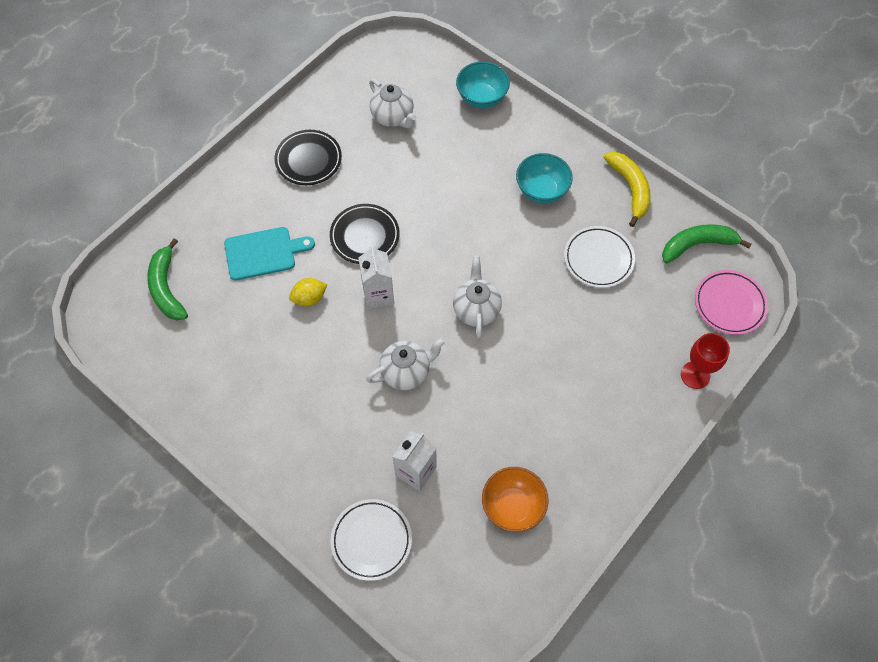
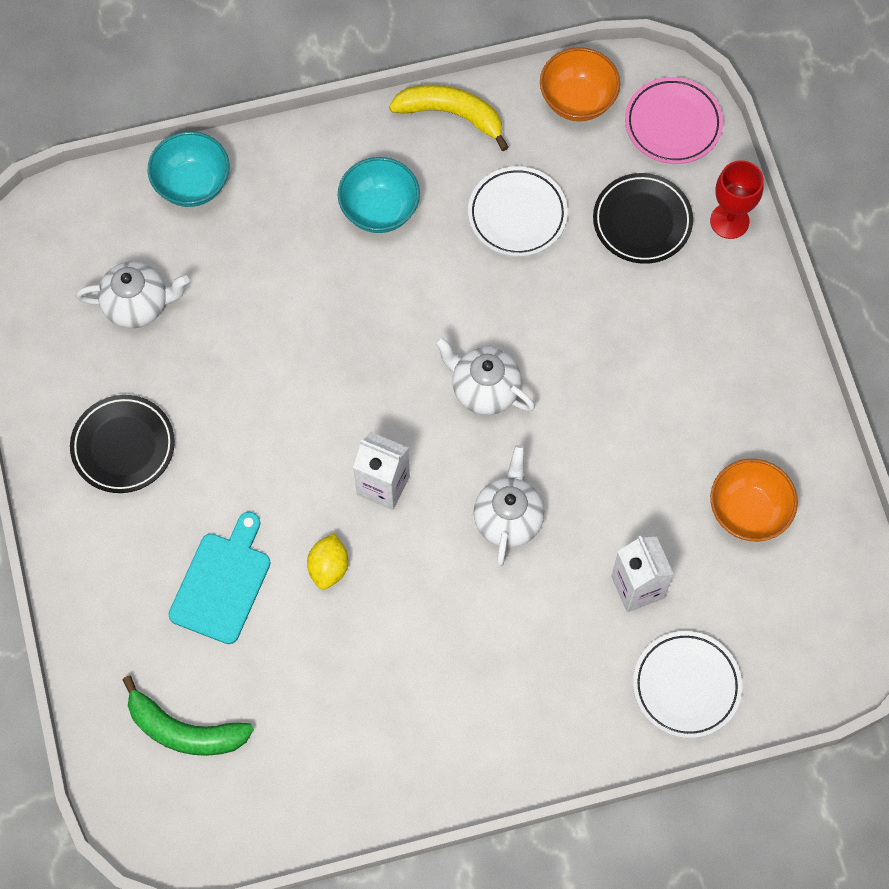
camera: 55 degrees left, 5 degrees up
black plate [330,204,399,264] -> black plate moved to [593,173,693,264]
green banana [662,224,751,264] -> orange bowl [540,47,620,121]

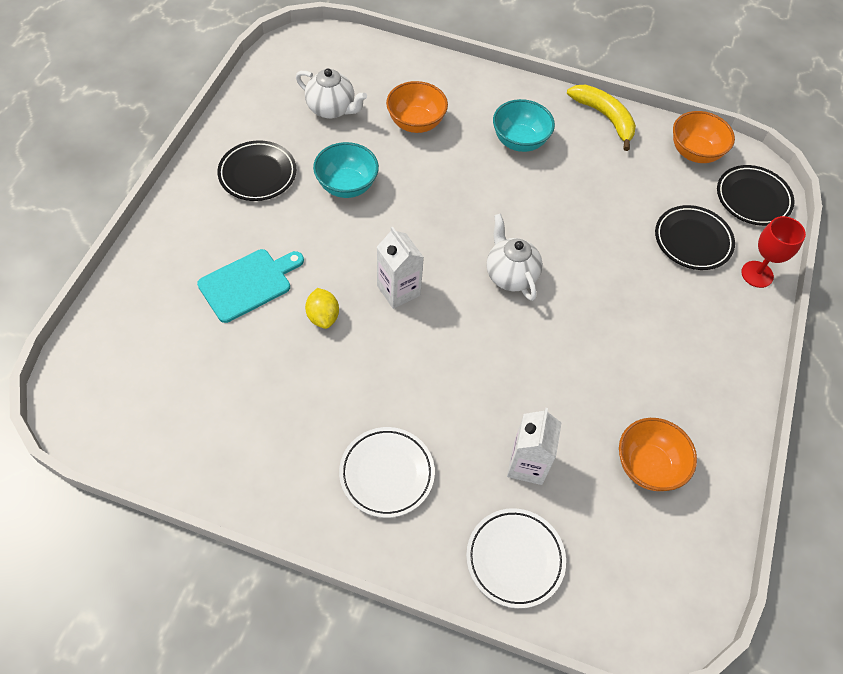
camera: 30 degrees right, 10 degrees down
green banana [122,676,254,756] -> none
turquoise bowl [148,131,230,207] -> turquoise bowl moved to [313,142,379,198]
yellow lemon [307,533,348,589] -> yellow lemon turned 60 degrees counterclockwise [305,288,339,329]
white plate [468,166,568,257] -> white plate moved to [339,427,435,518]
white teapot [474,445,544,566] -> none
pink plate [625,77,723,164] -> black plate [717,165,795,226]
none -> orange bowl [386,81,448,133]

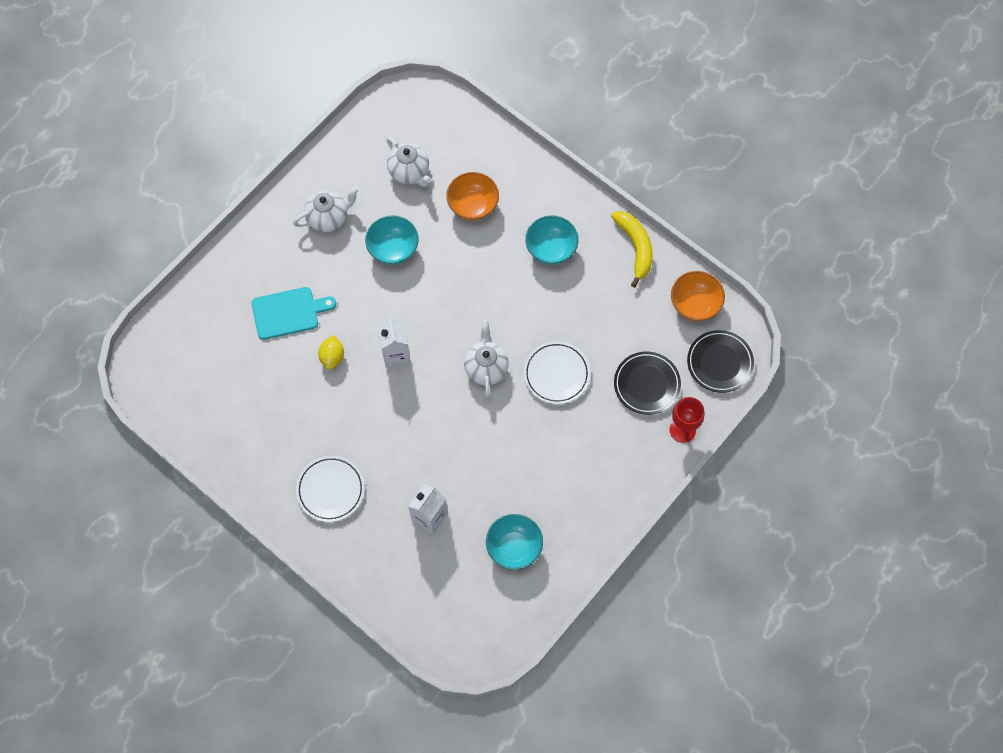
camera: 25 degrees right, 10 degrees up
black plate [217,140,297,201] -> white teapot [293,186,359,232]
white plate [466,508,566,609] -> white plate moved to [524,341,590,404]
orange bowl [619,418,697,491] -> turquoise bowl [486,514,543,570]

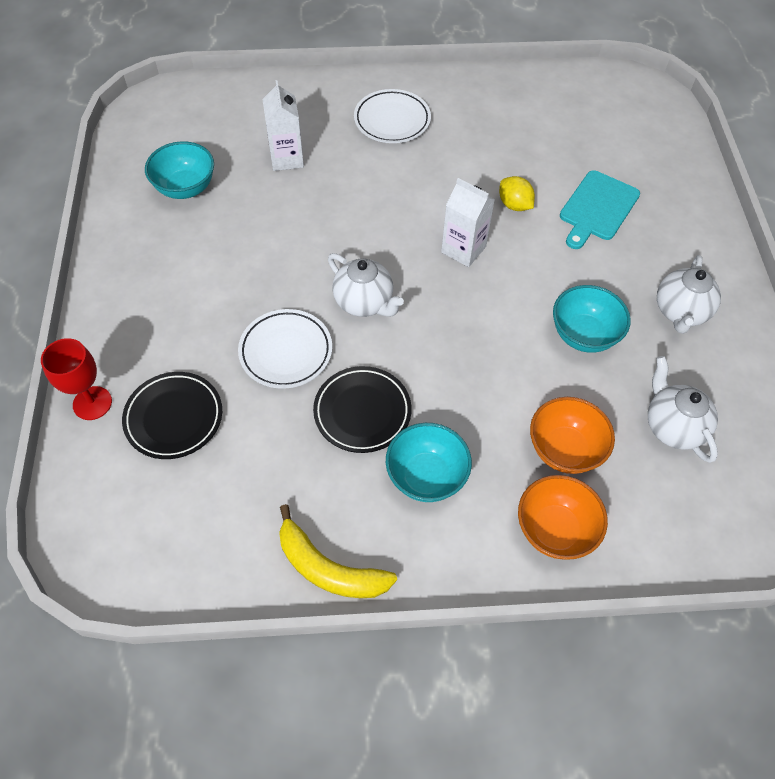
camera: 135 degrees right, 10 degrees down
white teapot [386,137,431,187] -> white teapot turned 60 degrees clockwise [648,356,718,463]
orange bowl [671,271,725,321] -> orange bowl moved to [518,475,608,560]
black plate [687,330,754,393] -> black plate moved to [313,366,411,453]

